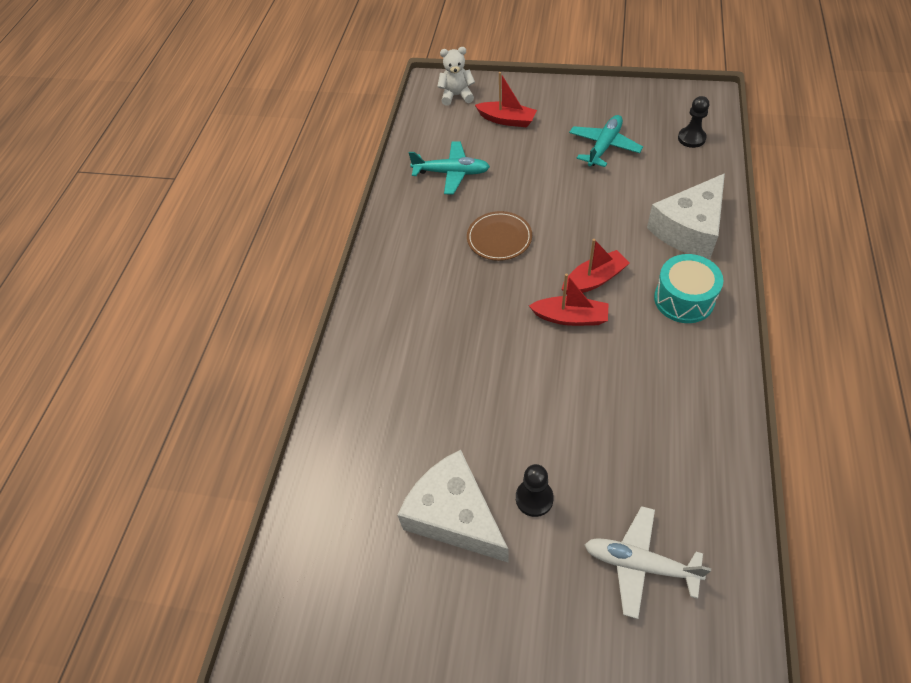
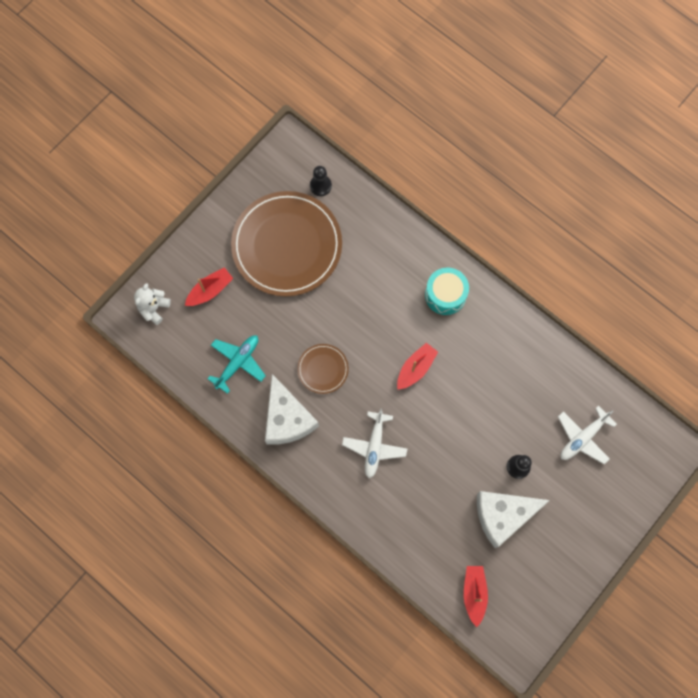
camera: 65 degrees left, 20 degrees up
red boat [562,239,630,294] -> red boat moved to [464,566,488,627]
turquoise plane [569,115,643,167] -> brown plate [231,191,342,296]
white cheese [647,173,725,259] -> white cheese moved to [265,374,319,445]
none -> white plane [342,409,407,478]

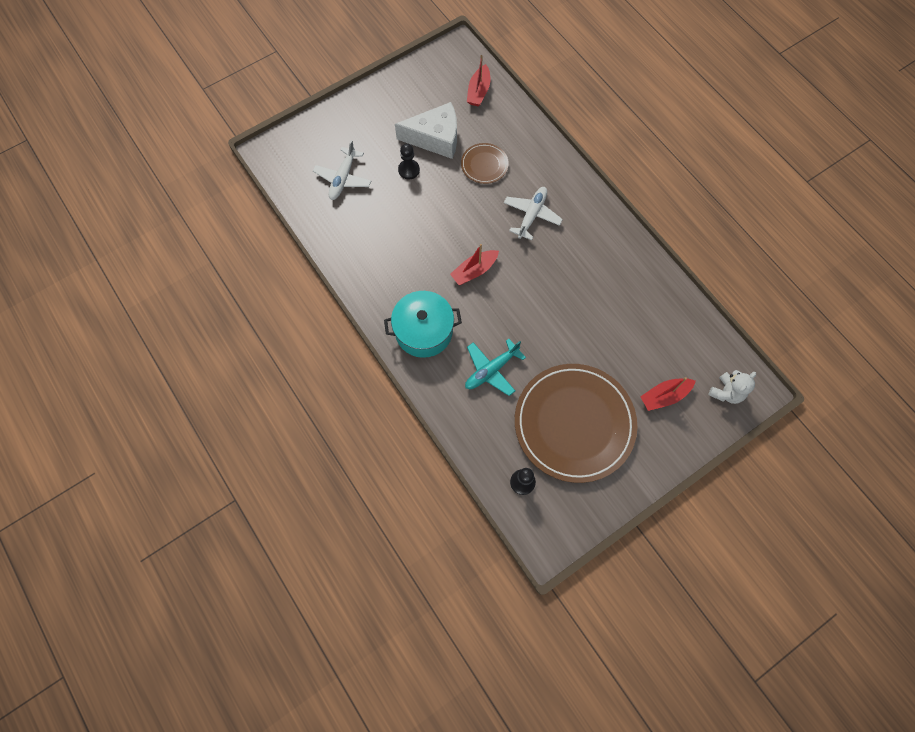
camera: 165 degrees left, 5 degrees down
turquoise plane [208,335,266,394] -> turquoise plane moved to [465,339,526,396]
white cheese [265,374,319,445] -> none
brown plate [297,344,349,394] -> brown plate moved to [461,143,509,184]
turquoise drum [425,268,469,315] -> turquoise pot [384,291,462,358]
white plane [558,405,617,464] -> white plane turned 135 degrees clockwise [313,140,371,200]

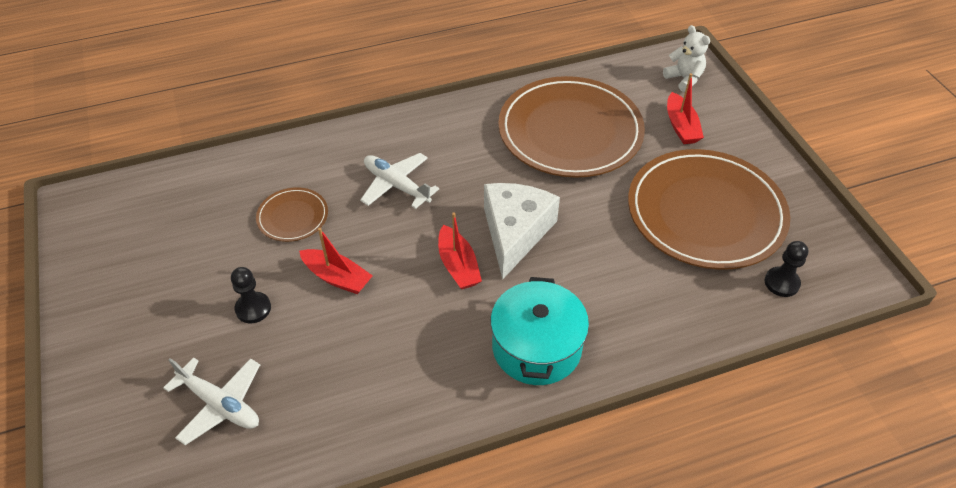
camera: 75 degrees left, 20 degrees down
white cheese [395,102,457,159] -> white cheese moved to [484,183,560,280]
turquoise plane [465,339,526,396] -> none
red boat [467,55,490,106] -> red boat moved to [299,228,373,294]
none -> brown plate [498,76,645,178]

